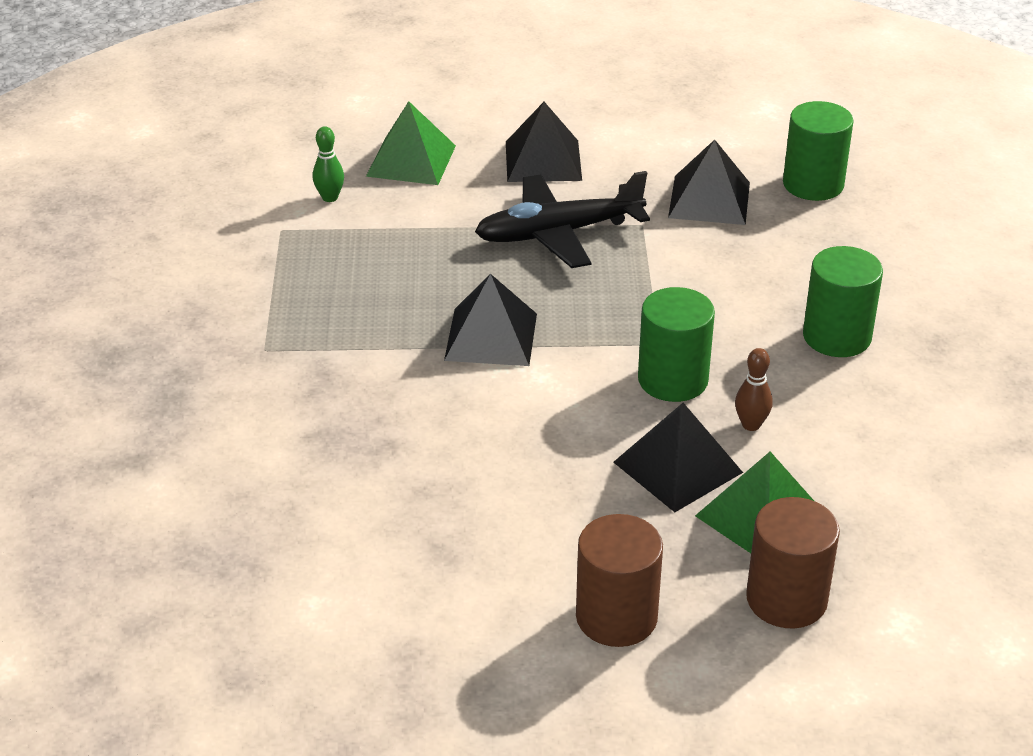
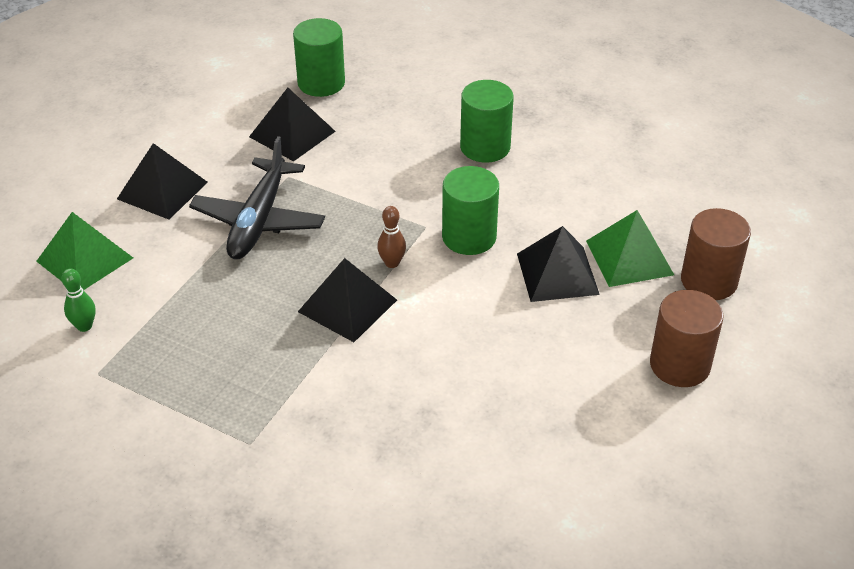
camera: 60 degrees left, 5 degrees up
brown bowling pin [735,348,772,431] -> brown bowling pin moved to [377,206,406,268]

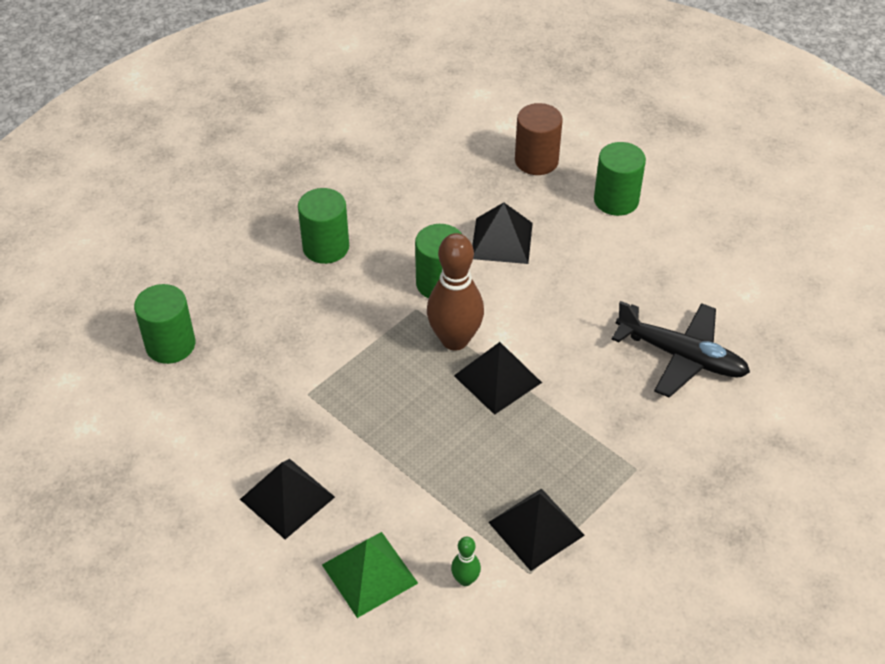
camera: 75 degrees left, 5 degrees up
black plane [189,136,325,259] -> black plane moved to [612,301,750,398]
black pyramid [249,88,336,162] -> black pyramid moved to [488,488,585,571]
brown bowling pin [377,206,406,268] -> brown bowling pin [427,233,484,350], size x2.21
green pyramid [586,210,674,287] -> none
brown cylinder [650,290,723,387] -> green cylinder [594,142,646,216]

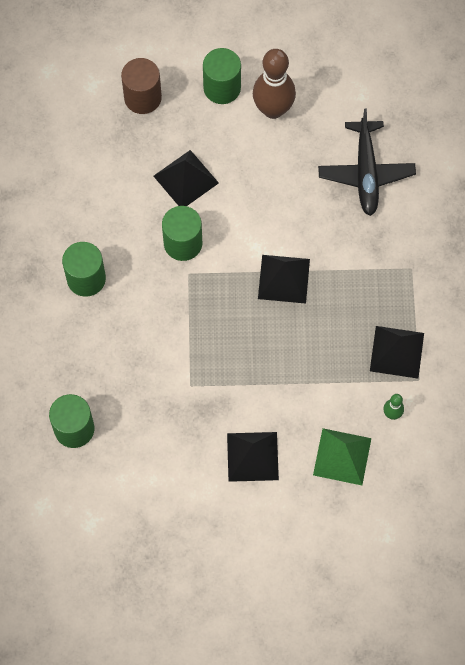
camera: 45 degrees left, 20 degrees up
brown bowling pin [427,233,484,350] -> brown bowling pin moved to [253,49,296,119]
black plane [612,301,750,398] -> black plane turned 105 degrees clockwise [318,109,416,216]

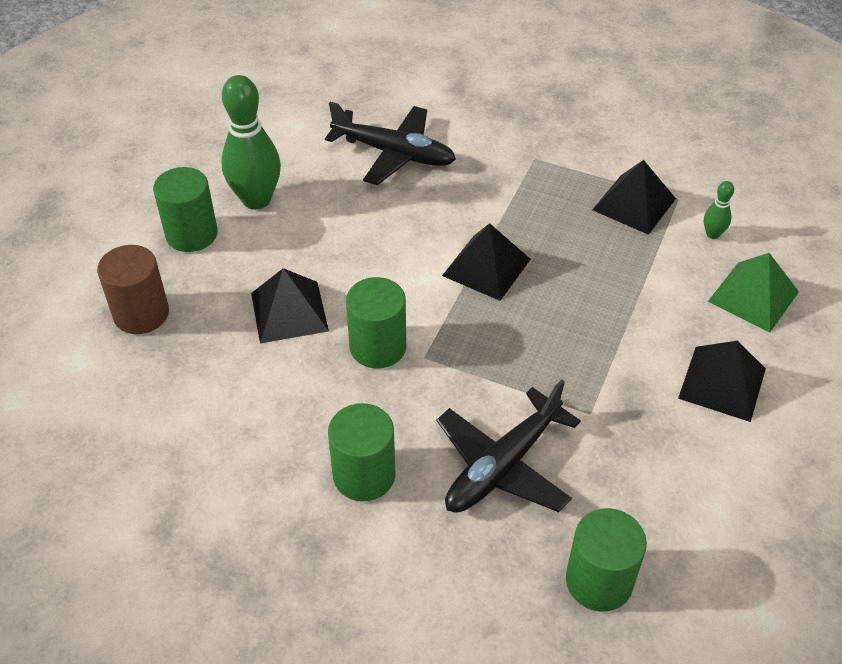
camera: 65 degrees left, 20 degrees down
brown bowling pin [253,49,296,119] -> green bowling pin [221,75,281,210]
none -> black plane [437,380,581,513]

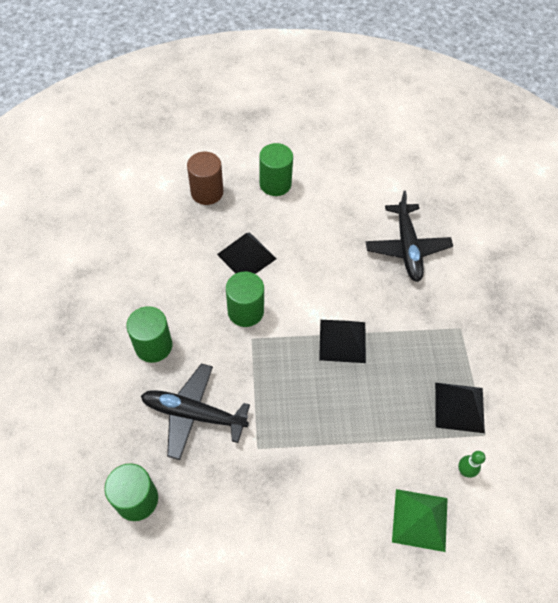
camera: 60 degrees right, 10 degrees up
green bowling pin [221,75,281,210] -> none
black pyramid [678,341,766,422] -> none

